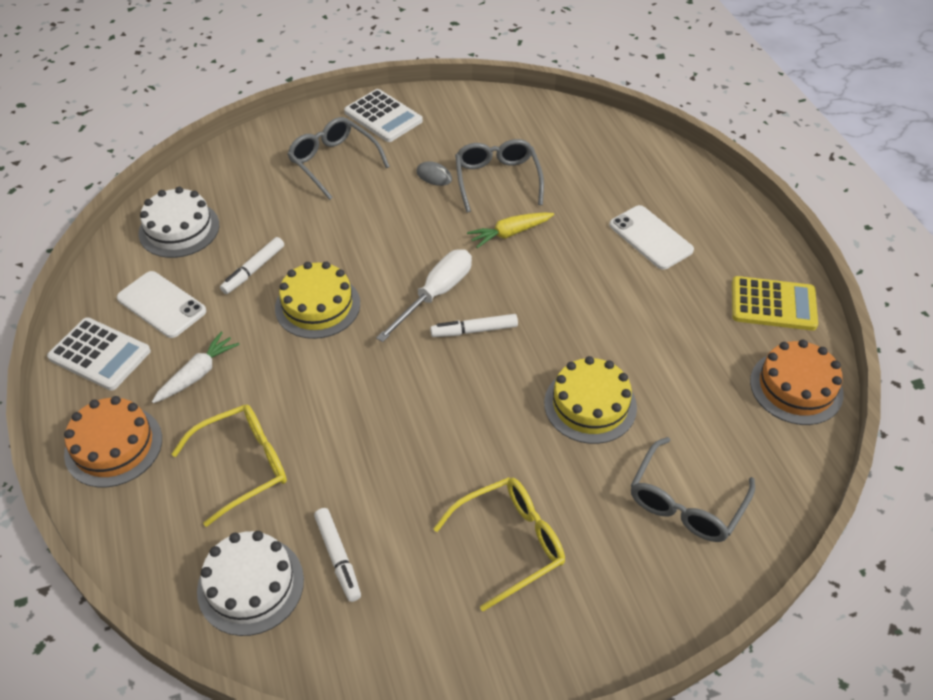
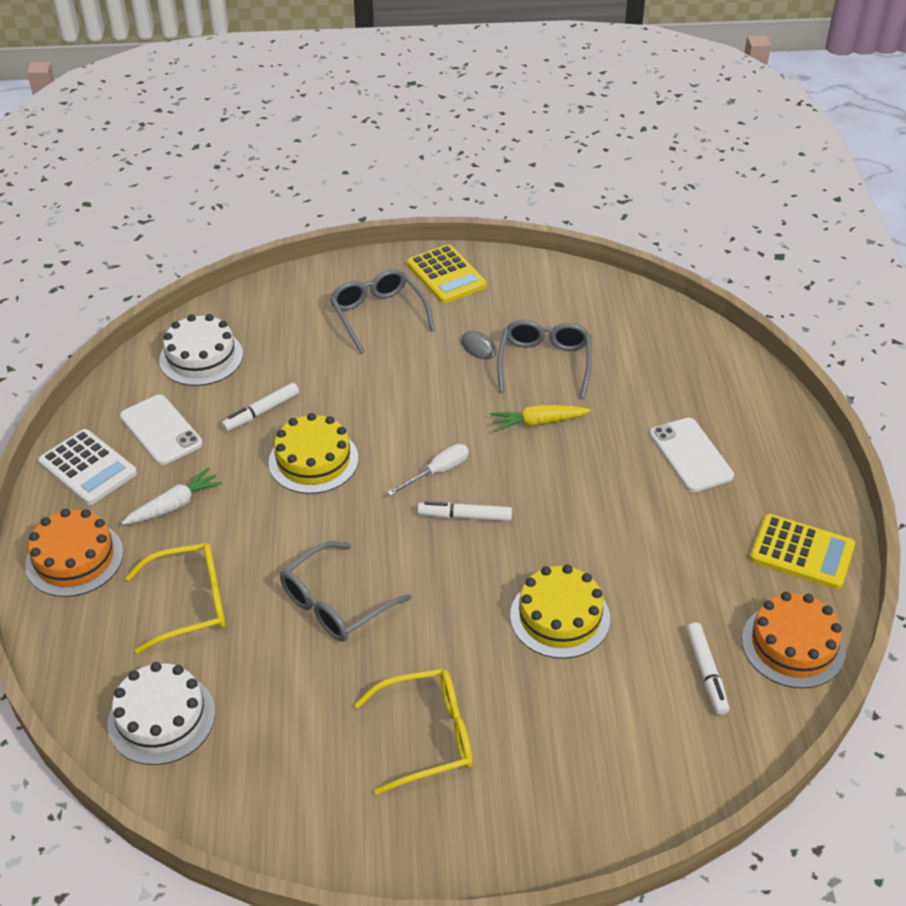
camera: 15 degrees right, 5 degrees down
white marker [314,508,361,602] -> white marker moved to [686,622,729,715]
white calculator [344,89,423,142] -> yellow calculator [407,244,487,303]
white screwdriver [376,249,472,342] -> white screwdriver [387,444,469,496], size x0.65
grey glasses [631,437,755,542] -> grey glasses moved to [280,541,412,641]

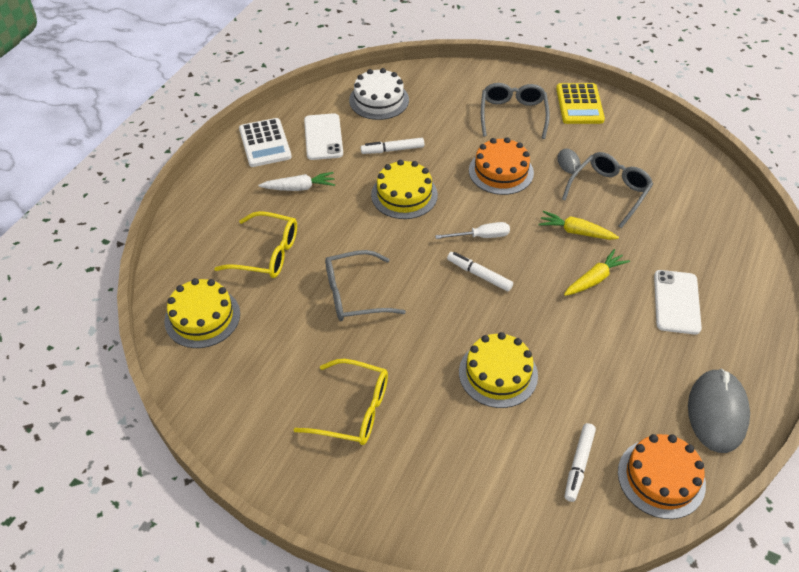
camera: 30 degrees right, 5 degrees up
orange cake [25,509,123,597] -> orange cake moved to [469,137,534,195]
white cake [108,662,215,765] -> yellow cake [164,278,240,348]
yellow calculator [750,514,855,589] -> grey mouse [688,369,750,453]
none -> yellow carrot [564,249,630,296]

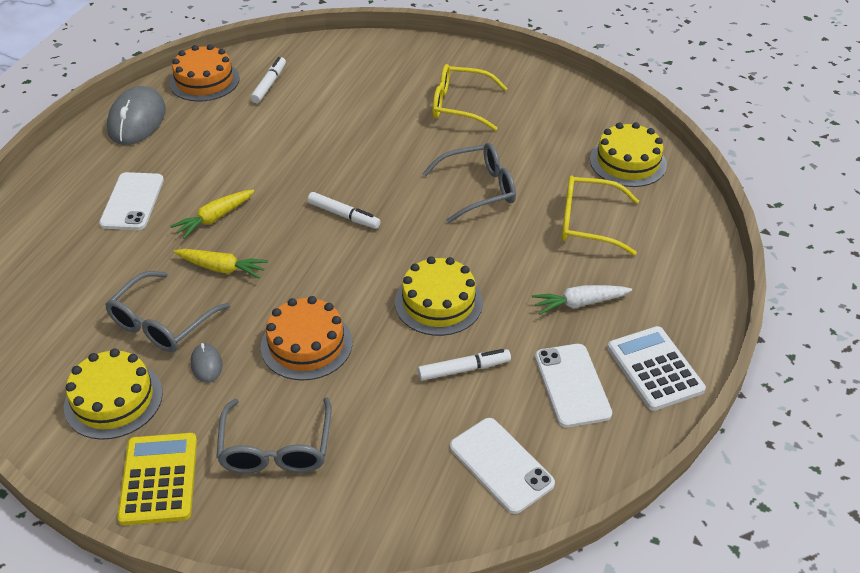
camera: 175 degrees right, 5 degrees down
white cake [349,68,409,120] -> white phone [450,418,555,514]
white screwdriver [435,222,510,239] -> none
yellow cake [459,332,538,408] -> yellow cake moved to [64,349,163,440]

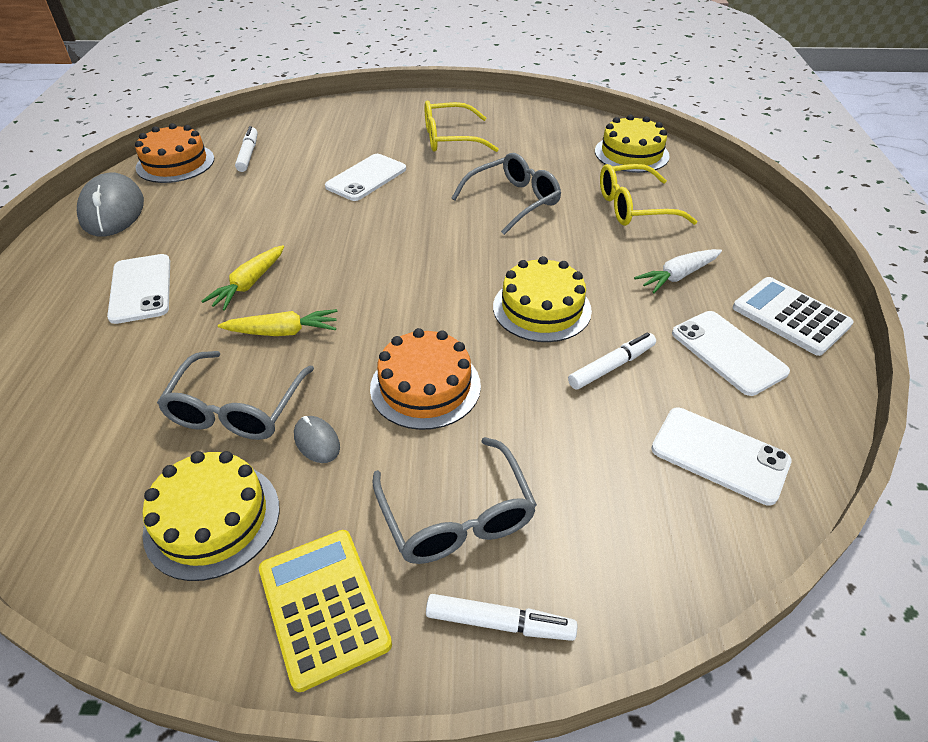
camera: 20 degrees left, 0 degrees up
white marker [308,192,381,229] -> white marker moved to [426,594,577,641]
none -> white phone [325,154,406,201]

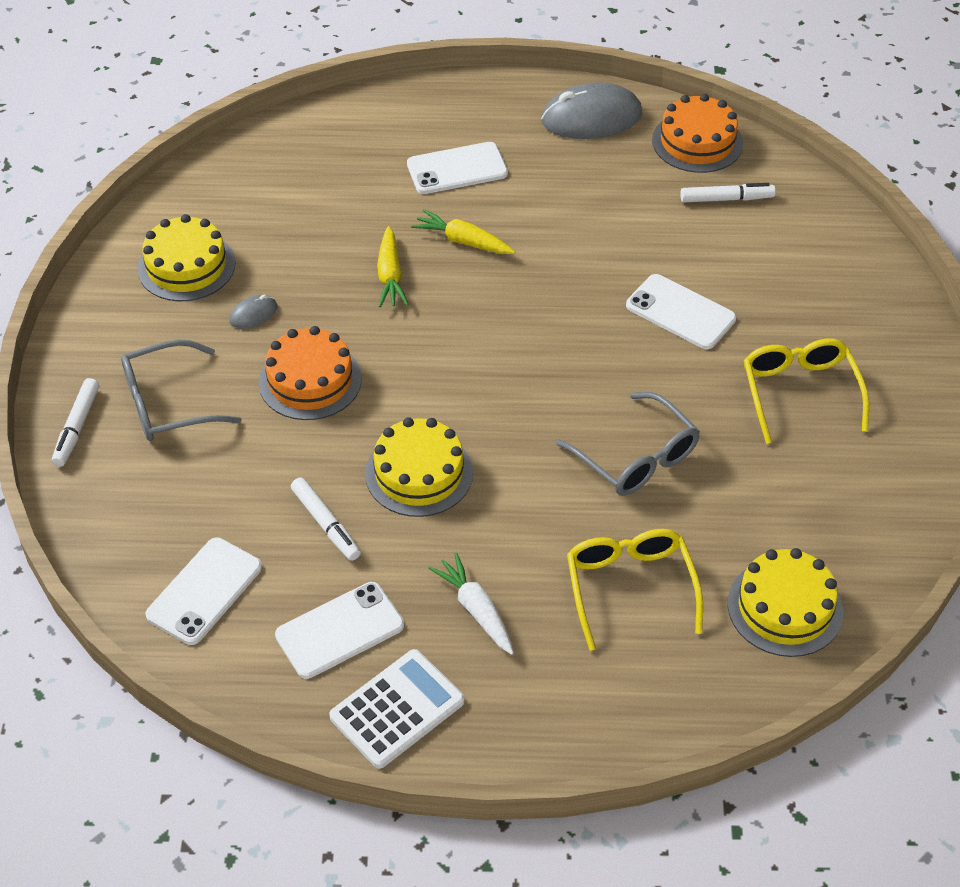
camera: 90 degrees right, 5 degrees up
grey glasses [157,351,314,440] -> none
yellow calculator [259,530,392,692] -> none

